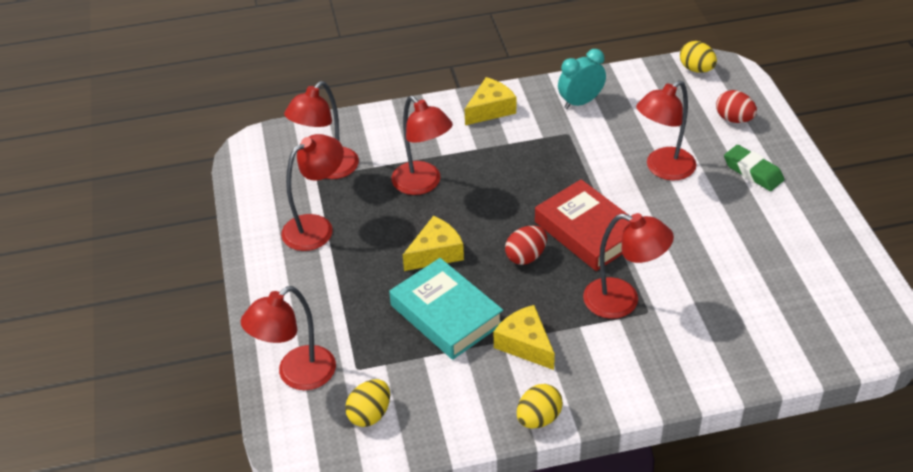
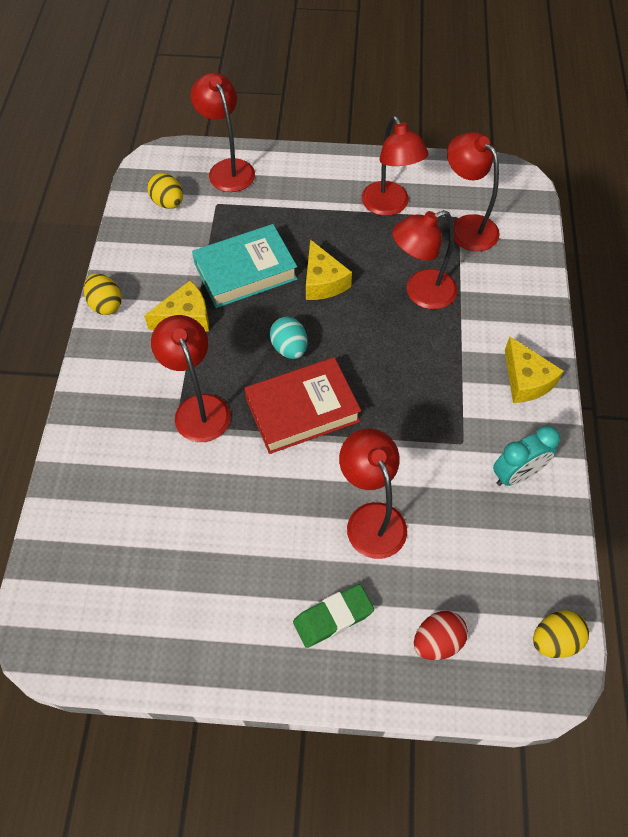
camera: 105 degrees right, 15 degrees up
red egg [505,226,547,265] -> turquoise egg [270,317,308,359]
turquoise clock [558,49,606,109] -> turquoise clock turned 75 degrees clockwise [493,426,560,486]
red lamp [583,213,674,319] -> red lamp turned 120 degrees clockwise [151,315,231,442]

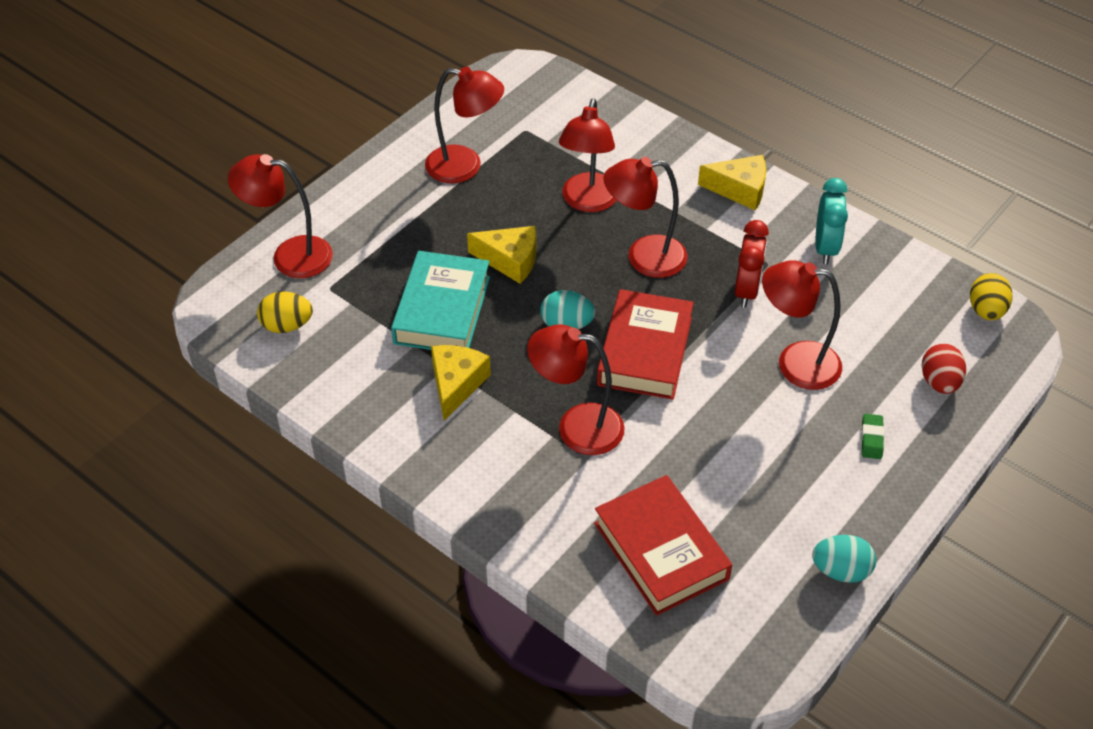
camera: 55 degrees left, 10 degrees down
yellow egg [84,273,122,315] -> none
green eraser [293,584,374,648] -> green eraser [861,414,884,459], size x0.61
red lamp [447,132,500,251] -> red lamp moved to [604,157,687,278]
none -> red book [594,475,732,616]
none -> red clock [735,220,769,308]
none -> turquoise egg [812,535,876,583]

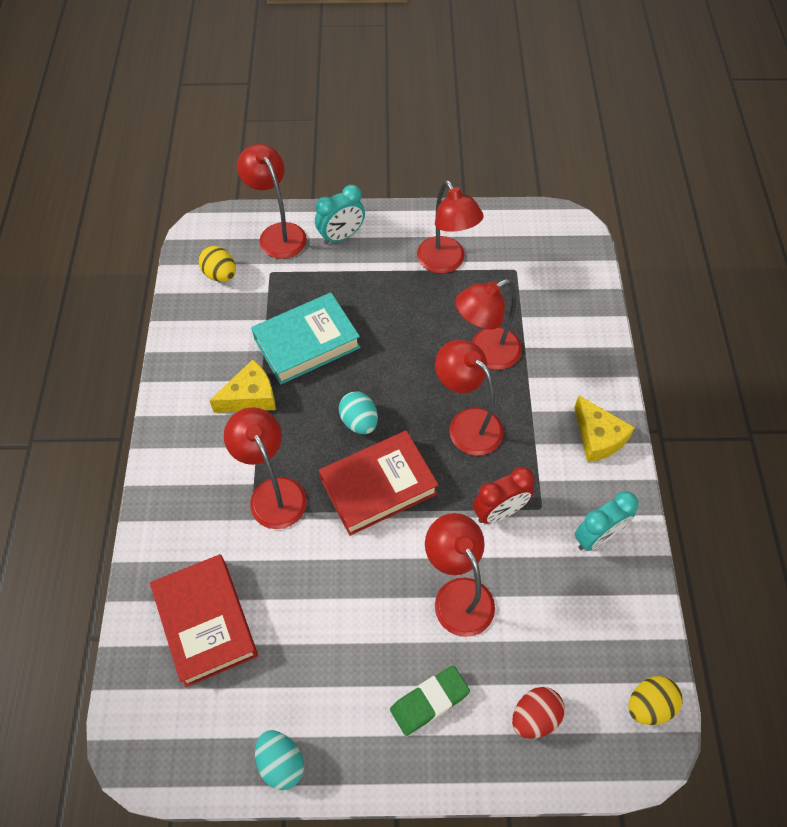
camera: 50 degrees right, 10 degrees up
yellow cheese [467,226,536,284] -> none
red book [594,475,732,616] -> red book turned 45 degrees counterclockwise [150,554,258,687]
green eraser [861,414,884,459] -> green eraser [390,666,470,736], size x1.64
none -> turquoise clock [315,185,365,245]

